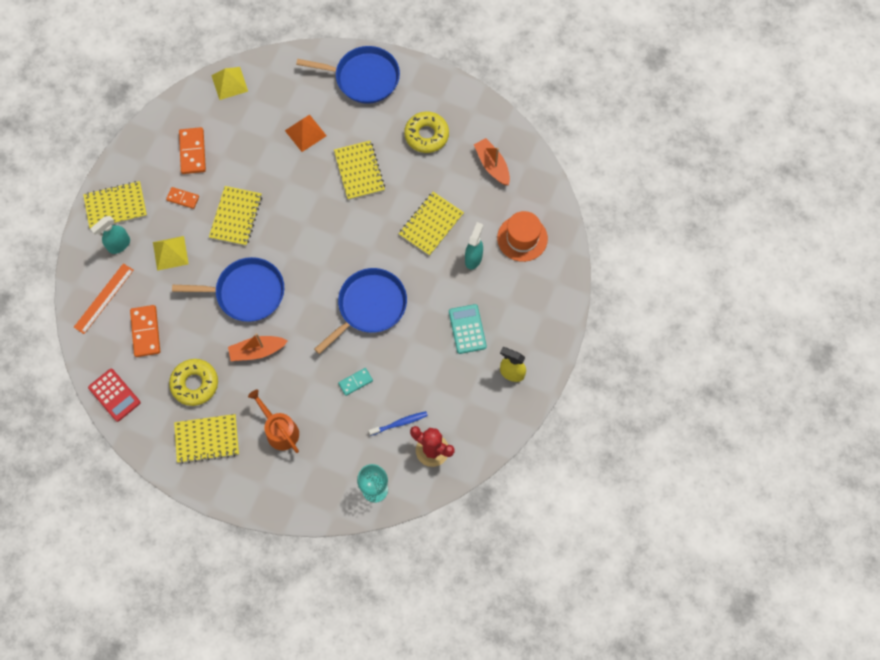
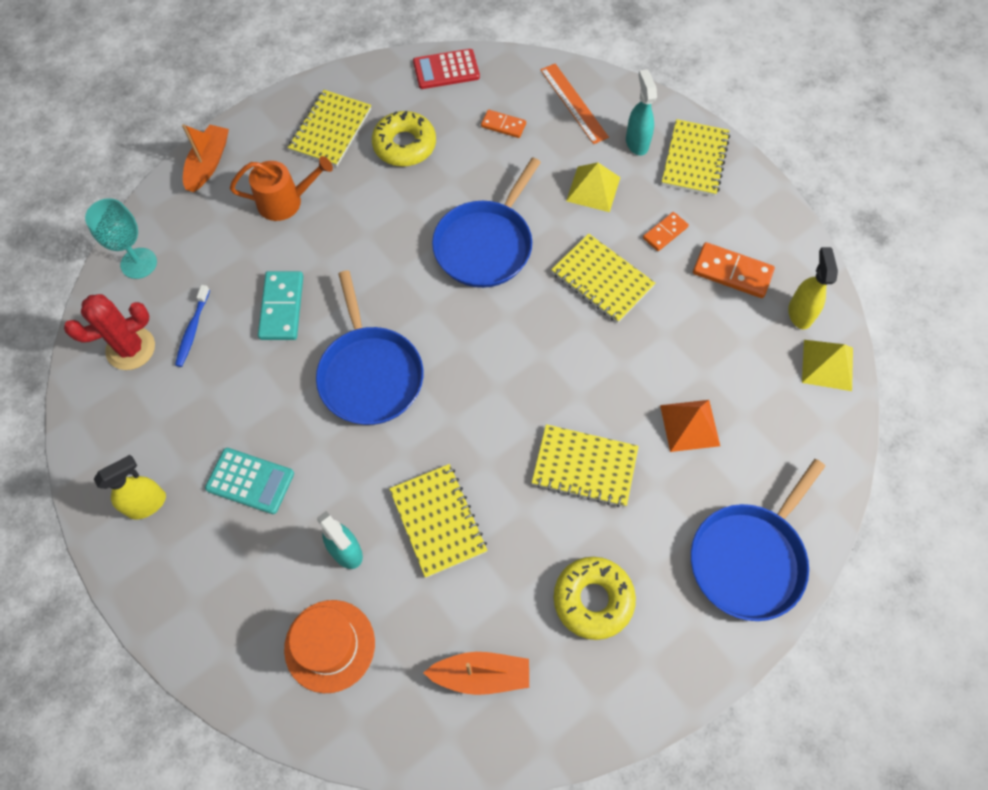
camera: 120 degrees right, 5 degrees down
orange domino [130,305,160,357] -> orange domino [481,110,526,138], size x0.61
orange boat [228,333,288,361] -> orange boat moved to [182,124,229,192]
turquoise domino [338,368,373,396] -> turquoise domino [258,271,304,340], size x1.63
none -> yellow spray bottle [788,247,838,330]

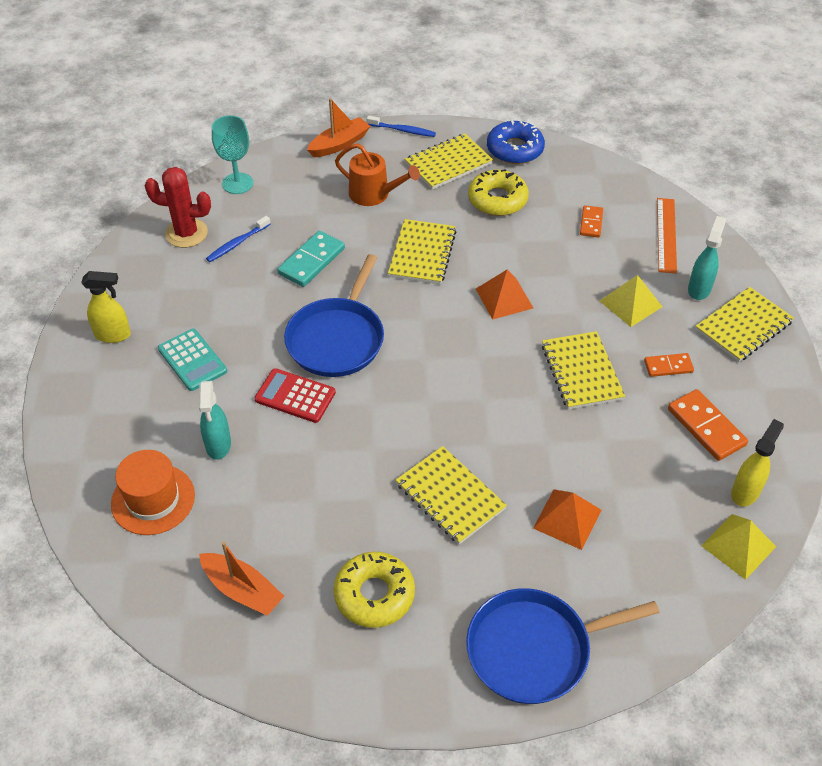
camera: 35 degrees right, 15 degrees down
yellow notebook [389,464,487,578] -> yellow notebook moved to [388,219,456,284]
red calculator [413,49,480,89] -> red calculator moved to [254,368,336,423]
blue pan [432,157,541,288] -> orange pyramid [476,270,533,320]
orange domino [481,110,526,138] -> orange domino turned 45 degrees clockwise [580,205,603,238]
none -> blue toothbrush [367,116,436,137]
none -> blue donut [487,120,545,164]

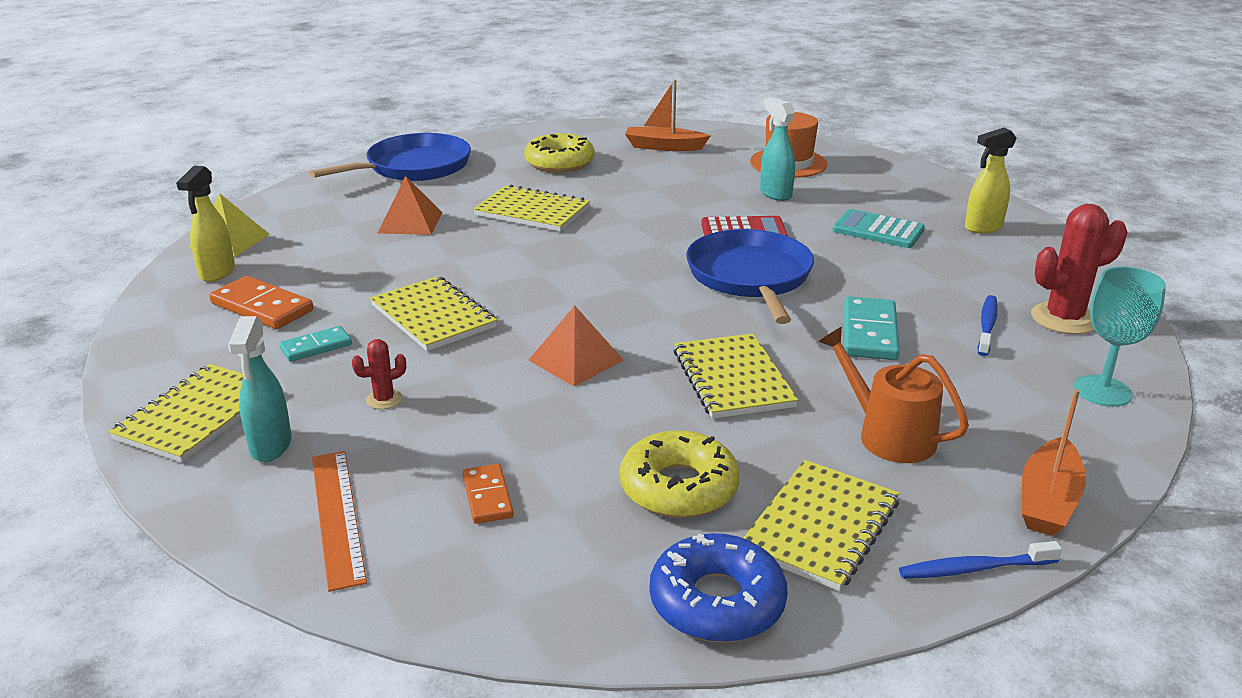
camera: 155 degrees right, 20 degrees down
orange watering can [335,143,420,206] -> orange watering can turned 45 degrees clockwise [818,327,969,463]
yellow pyramid [600,275,662,327] -> red cactus [352,339,406,409]
orange domino [644,353,694,377] -> turquoise domino [279,326,352,362]

